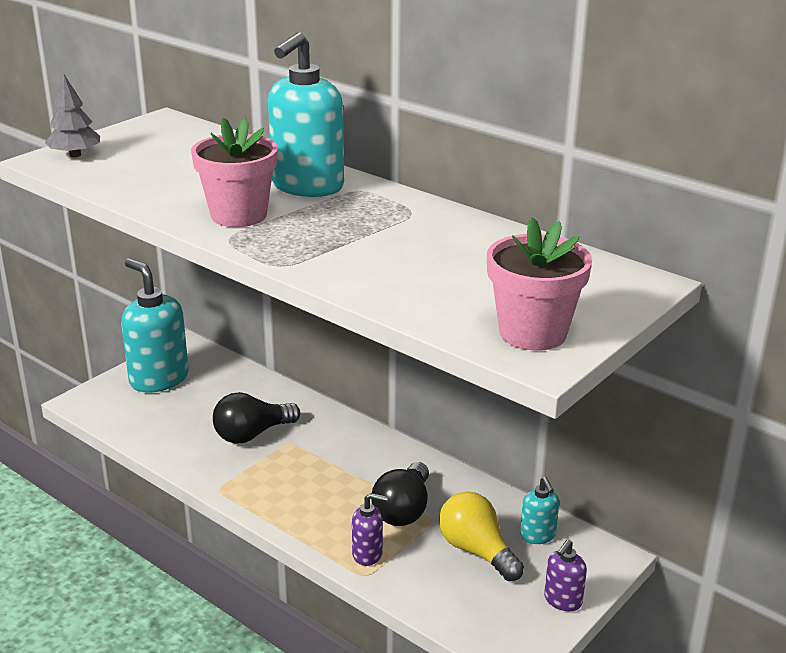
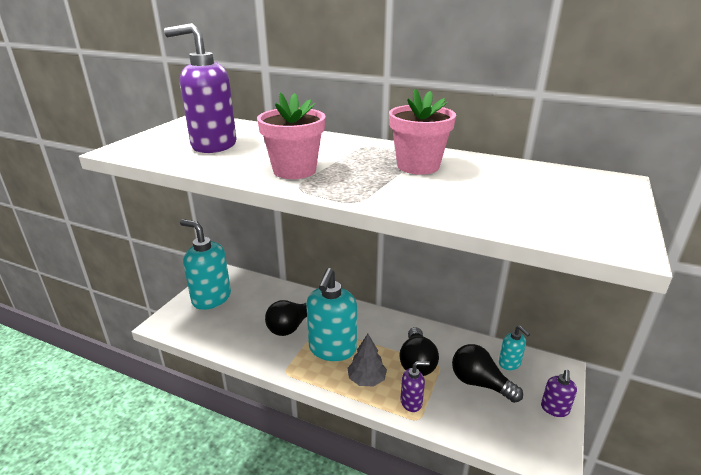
camera: 15 degrees left, 0 degrees up
grey tree [45,74,100,157] -> grey tree moved to [347,334,387,387]
turquoise soap dispenser [268,32,344,197] -> turquoise soap dispenser moved to [306,268,357,361]
yellow light bulb [439,491,524,581] -> black light bulb [452,344,523,403]
pink flower pot [487,217,592,351] -> pink flower pot moved to [389,89,456,175]
none -> purple soap dispenser [164,23,237,153]

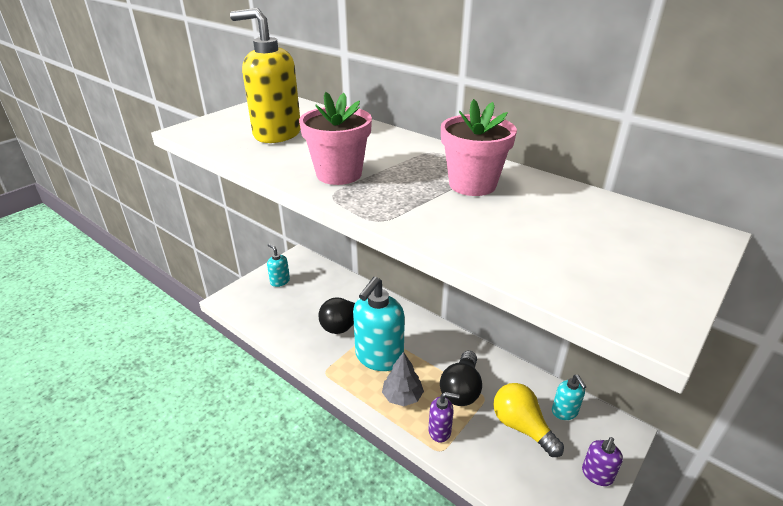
camera: 15 degrees right, 5 degrees up
purple soap dispenser [164,23,237,153] -> yellow soap dispenser [230,8,301,143]
turquoise soap dispenser [180,219,231,310] -> turquoise soap dispenser [267,243,290,287], size x0.49
black light bulb [452,344,523,403] -> yellow light bulb [493,383,564,457]

